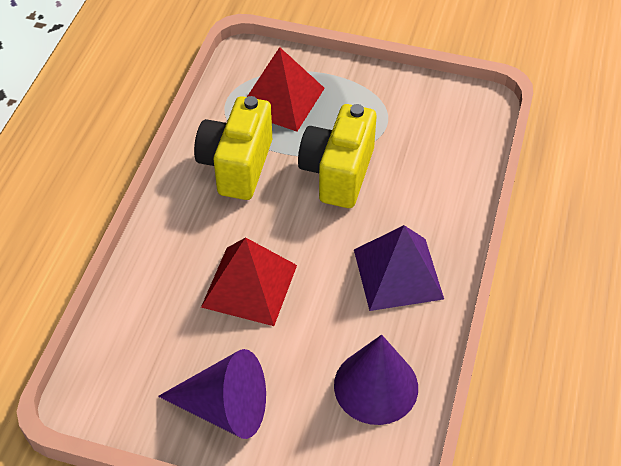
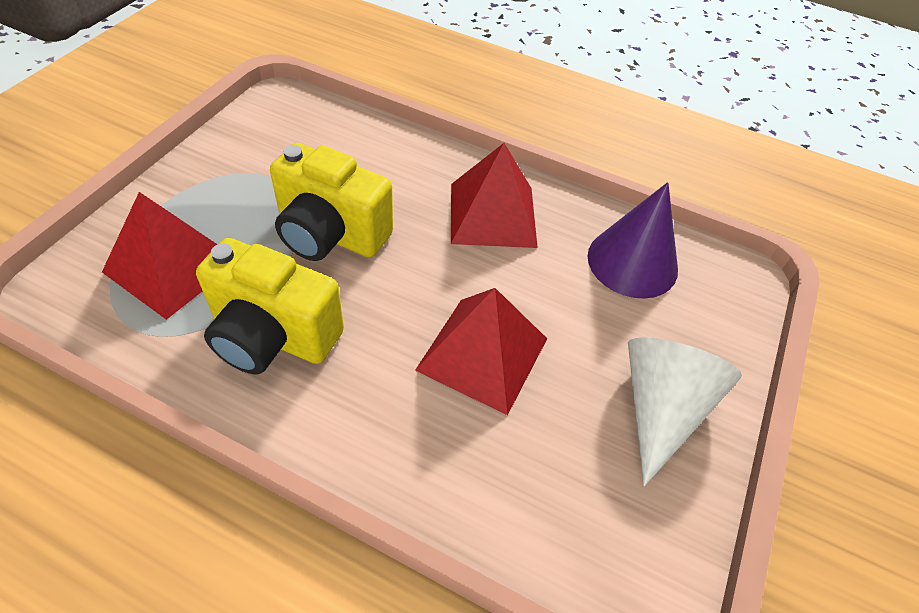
camera: 85 degrees left, 0 degrees up
purple cone [158,349,266,439] -> white cone [628,337,742,486]
purple pyramid [354,225,444,311] -> red pyramid [451,143,538,248]

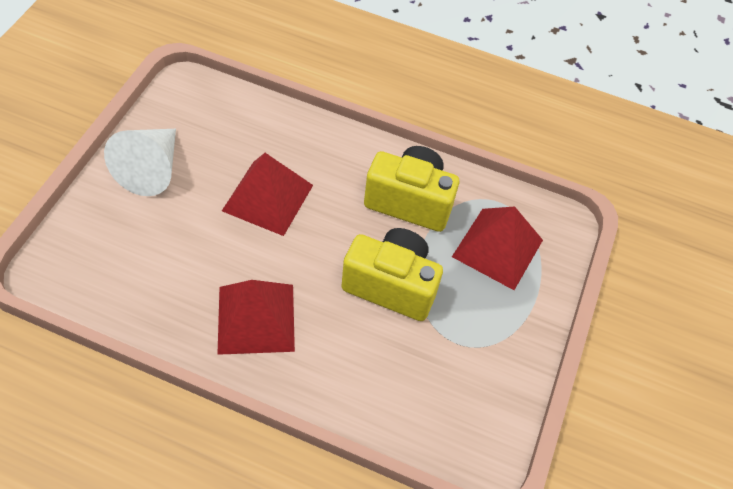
camera: 175 degrees right, 5 degrees up
purple cone [588,182,678,299] -> none

